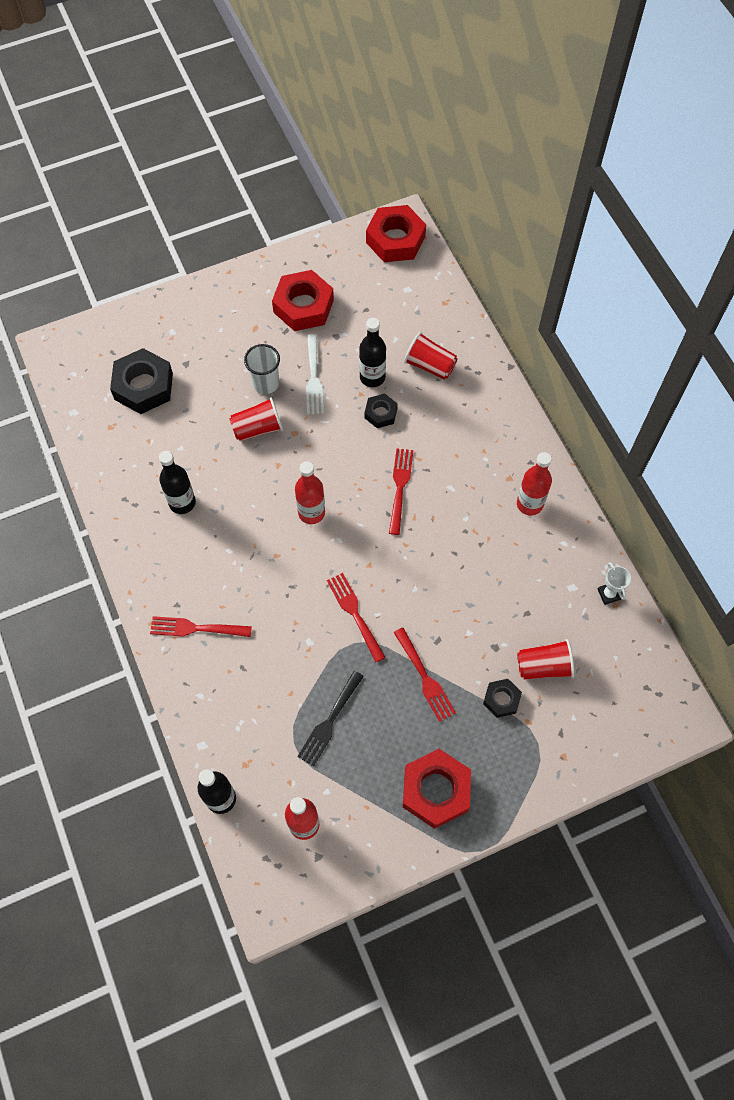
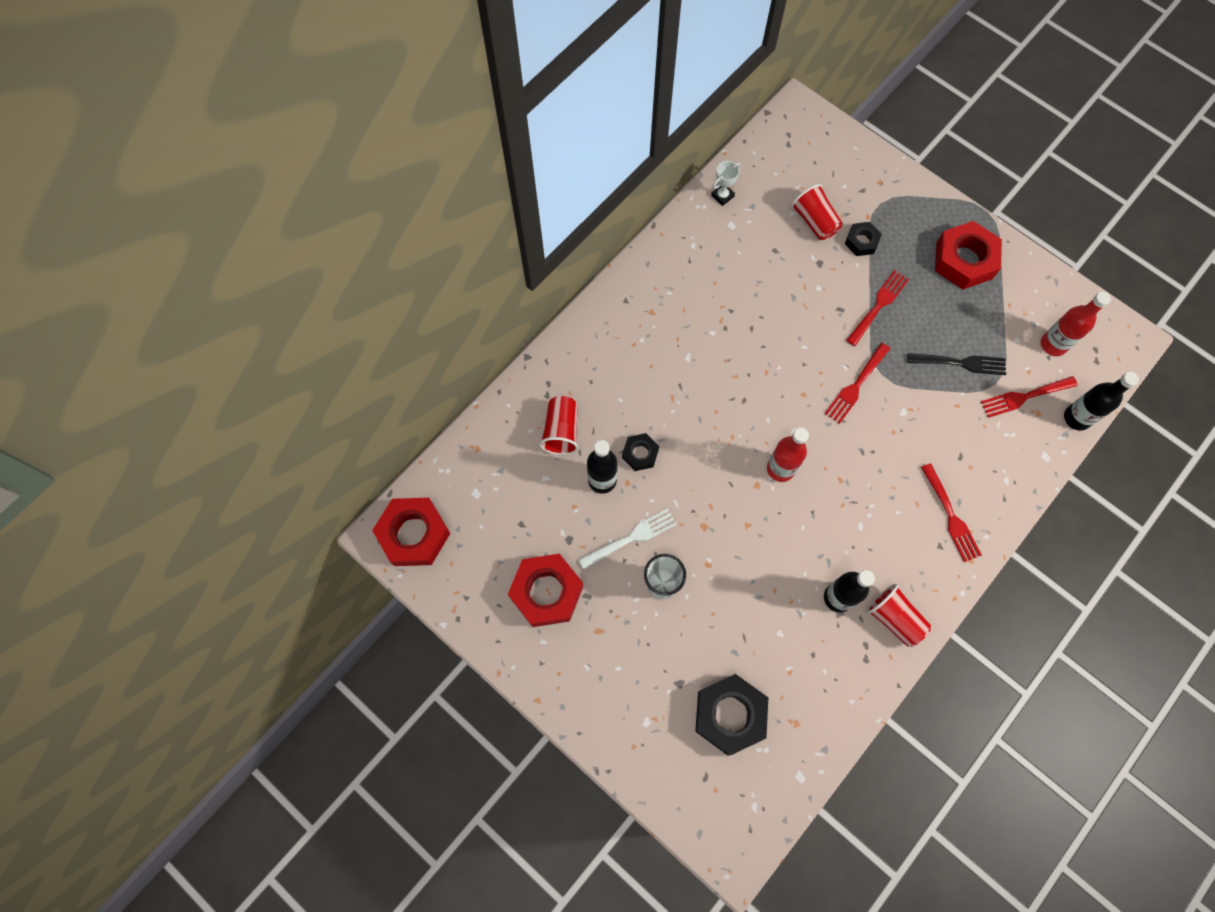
camera: 115 degrees left, 5 degrees up
red cup [229,397,283,441] -> red cup moved to [867,584,931,647]
red fork [389,449,414,535] -> red fork moved to [981,376,1078,418]
red bottle [517,452,552,516] -> none

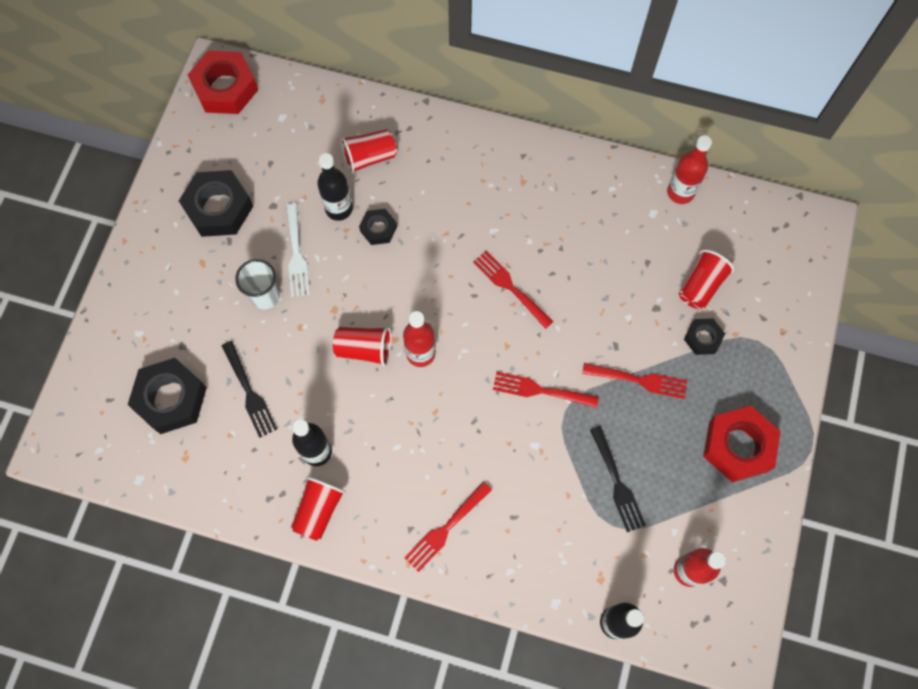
camera: 65 degrees right, 0 degrees up
red nut [508,554,583,627] -> black nut [179,170,253,237]
white fork [578,508,677,569] -> white fork turned 45 degrees clockwise [286,203,310,297]
white trophy [711,161,741,206] -> red bottle [667,135,712,204]
red fork [981,376,1078,418] -> red fork moved to [473,251,554,329]
none -> black fork [222,341,277,438]
none -> red cup [333,326,391,366]

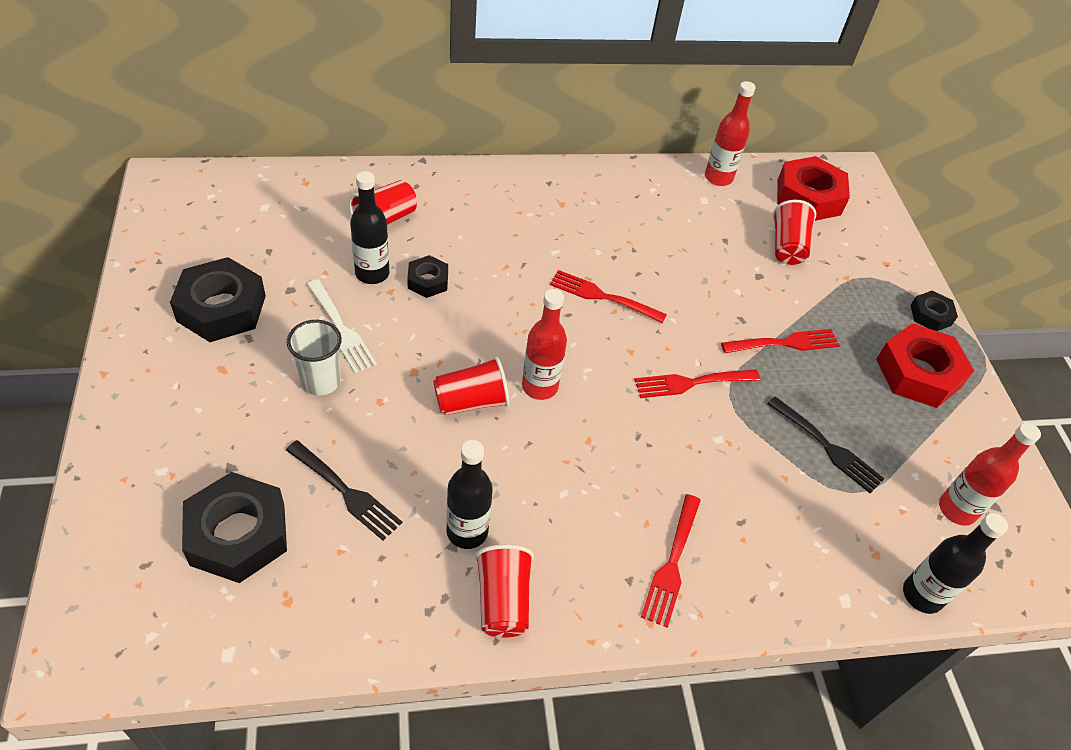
camera: 30 degrees left, 20 degrees down
red nut [188,51,258,114] -> red nut moved to [777,156,850,221]
black nut [684,318,725,355] -> black nut moved to [910,290,958,331]

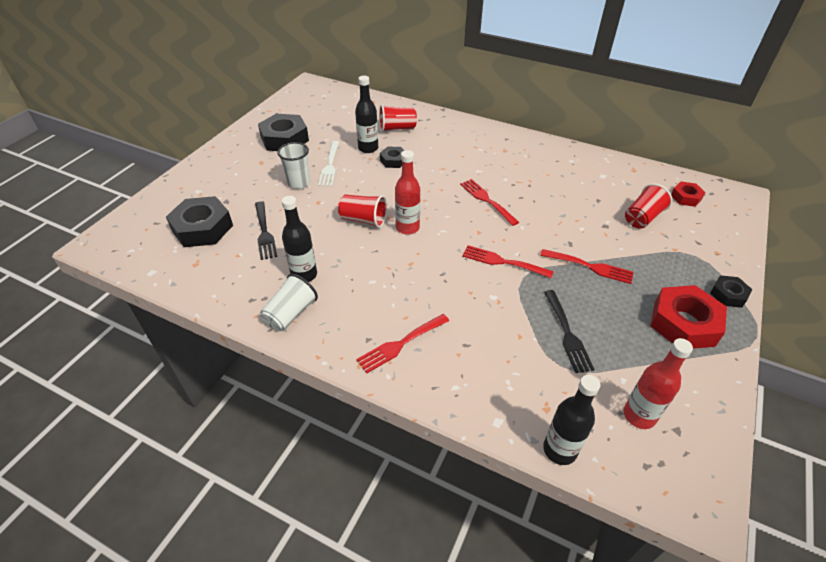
camera: 40 degrees right, 5 degrees down
red cup [475,544,534,638] -> white cup [260,274,318,331]
red bottle [705,81,756,186] -> none
red nut [777,156,850,221] -> red nut [671,181,705,207], size x0.53

